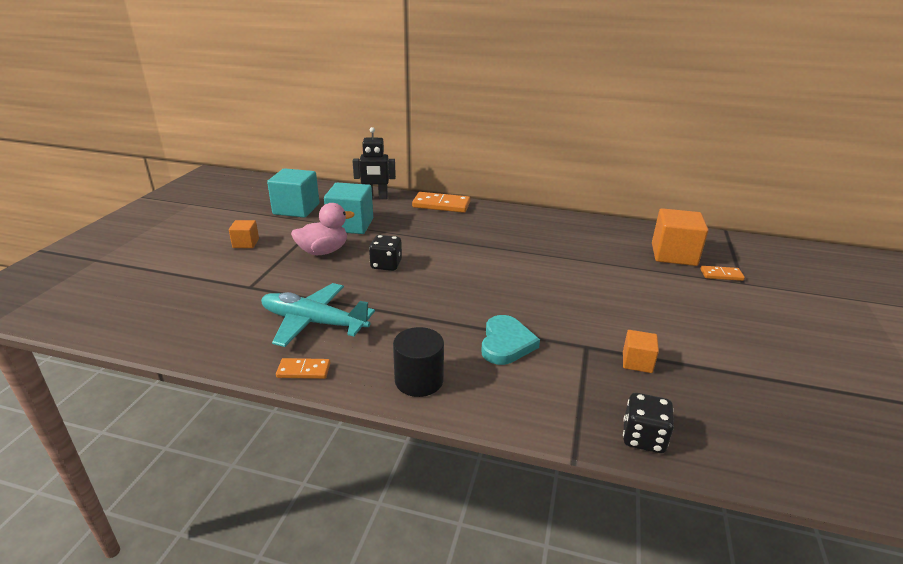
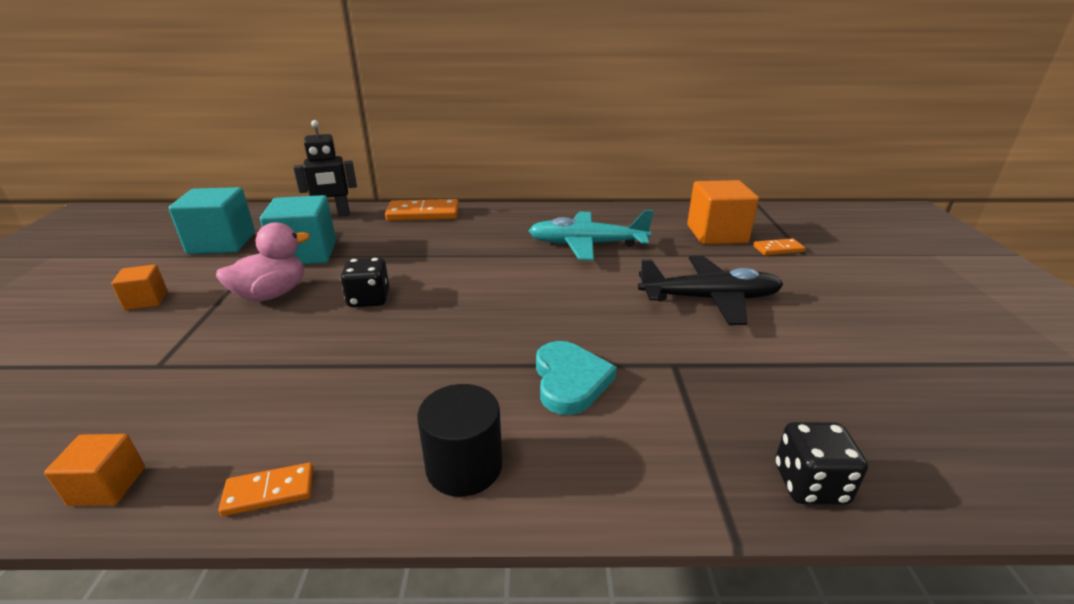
camera: 15 degrees left, 0 degrees up
turquoise plane [261,283,375,347] -> turquoise plane moved to [529,210,654,260]
orange cube [623,330,659,373] -> orange cube moved to [44,434,145,506]
none -> black plane [638,256,783,325]

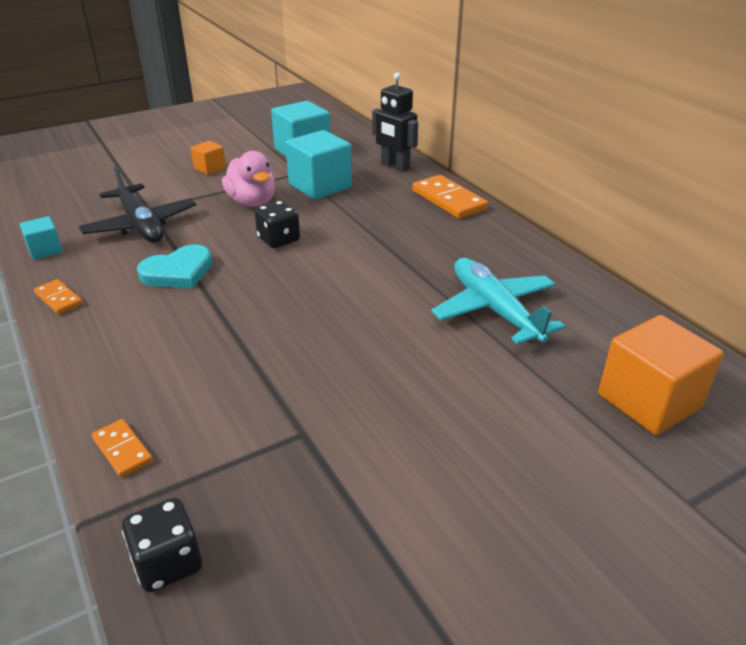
camera: 60 degrees right, 5 degrees up
orange cube [44,434,145,506] -> turquoise cube [20,216,63,260]
pink duck [216,222,310,302] -> pink duck turned 45 degrees clockwise [222,151,275,207]
black cylinder [417,384,502,497] -> none
turquoise heart [536,341,617,415] -> turquoise heart moved to [137,245,212,289]
black plane [638,256,783,325] -> black plane moved to [79,166,196,243]
orange domino [753,238,805,255] -> orange domino moved to [92,419,153,478]

